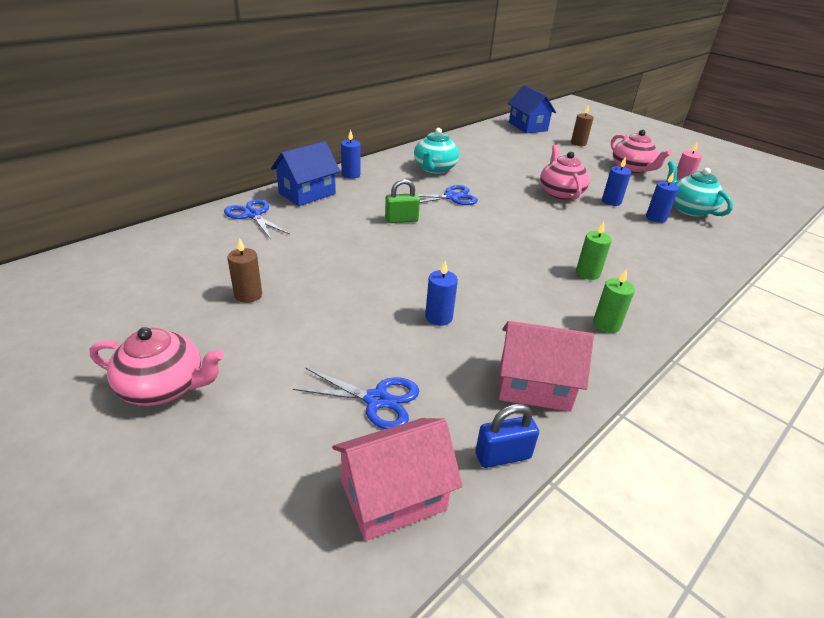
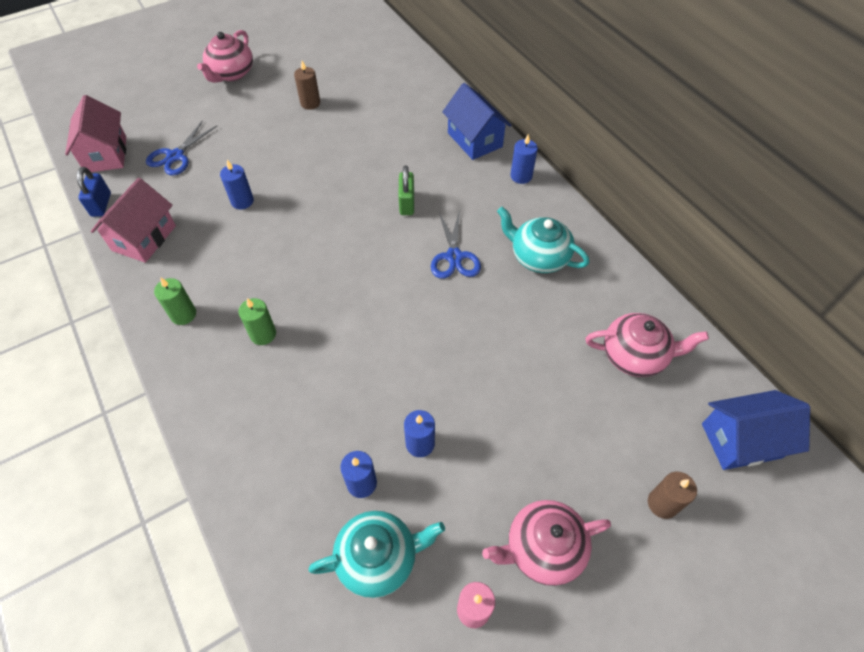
camera: 105 degrees right, 20 degrees up
blue scissors [224,199,290,239] -> none
pink teapot [540,145,590,200] -> pink teapot moved to [585,313,709,377]

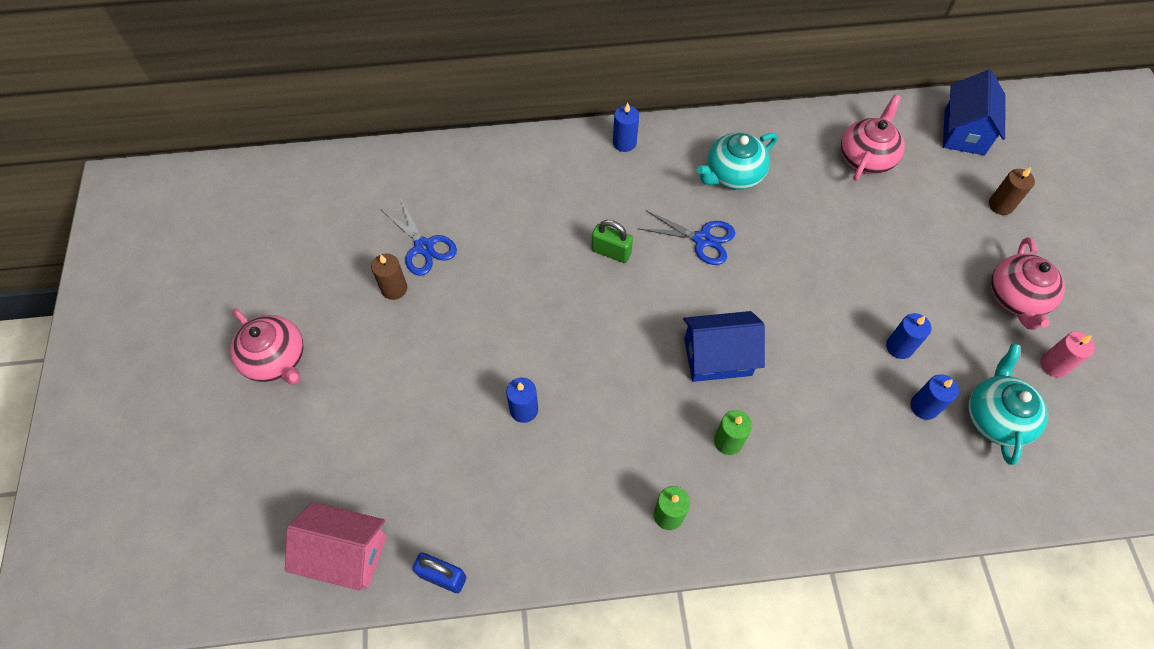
camera: 65 degrees left, 5 degrees up
pink house [91,178,176,263] -> none
blue scissors [146,120,217,175] -> blue scissors moved to [382,198,457,276]
blue house [442,83,512,160] -> blue house moved to [683,311,765,382]

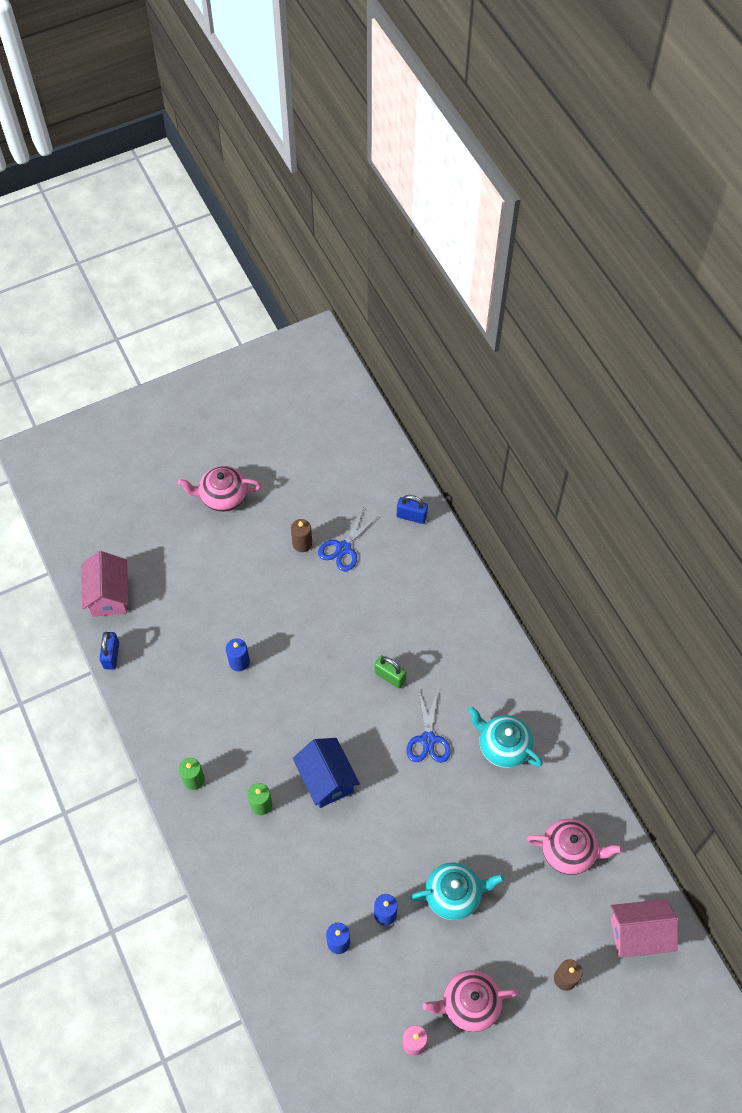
camera: 70 degrees right, 0 degrees up
pink teapot [230,309,304,385] -> pink teapot turned 60 degrees clockwise [178,466,262,512]
green padlock [591,220,633,263] -> green padlock turned 60 degrees counterclockwise [374,656,406,688]
blue candle [613,103,639,152] -> none
blue house [943,70,1006,155] -> pink house [610,899,678,957]
turquoise teapot [968,343,1048,465] -> turquoise teapot moved to [409,862,504,920]
none -> blue padlock [397,495,428,524]

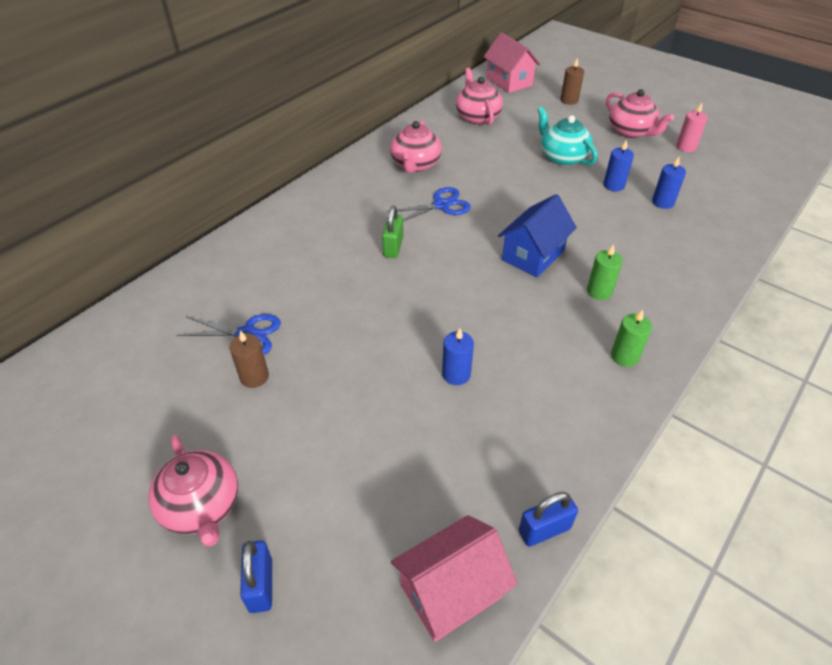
camera: 115 degrees left, 15 degrees down
blue padlock [397,495,428,524] -> blue padlock moved to [240,540,272,613]
turquoise teapot [468,706,543,768] -> pink teapot [390,120,442,173]

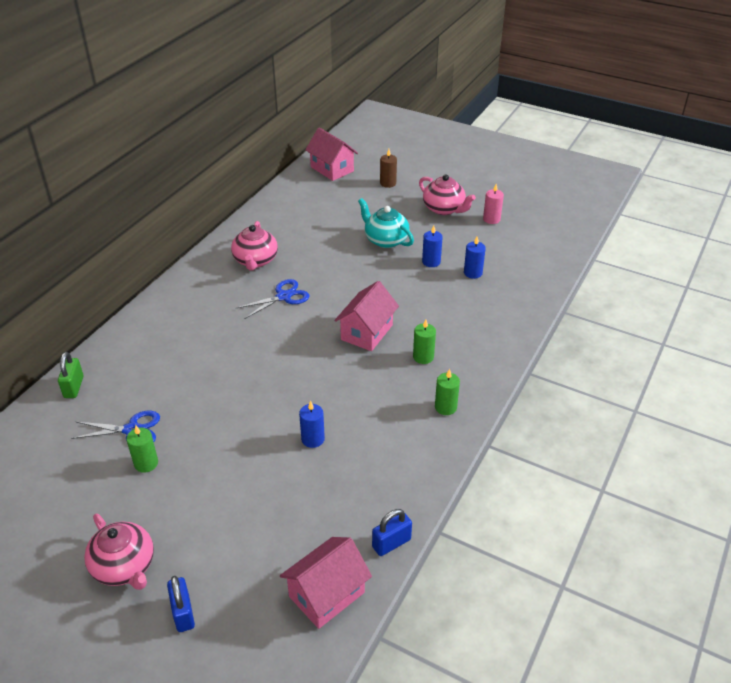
camera: 10 degrees left, 5 degrees down
brown candle [230,330,269,388] -> green candle [126,425,158,473]
green padlock [382,205,403,258] -> green padlock moved to [58,352,84,398]
pink teapot [456,68,503,125] -> none
blue house [498,194,577,277] -> pink house [334,281,399,351]

